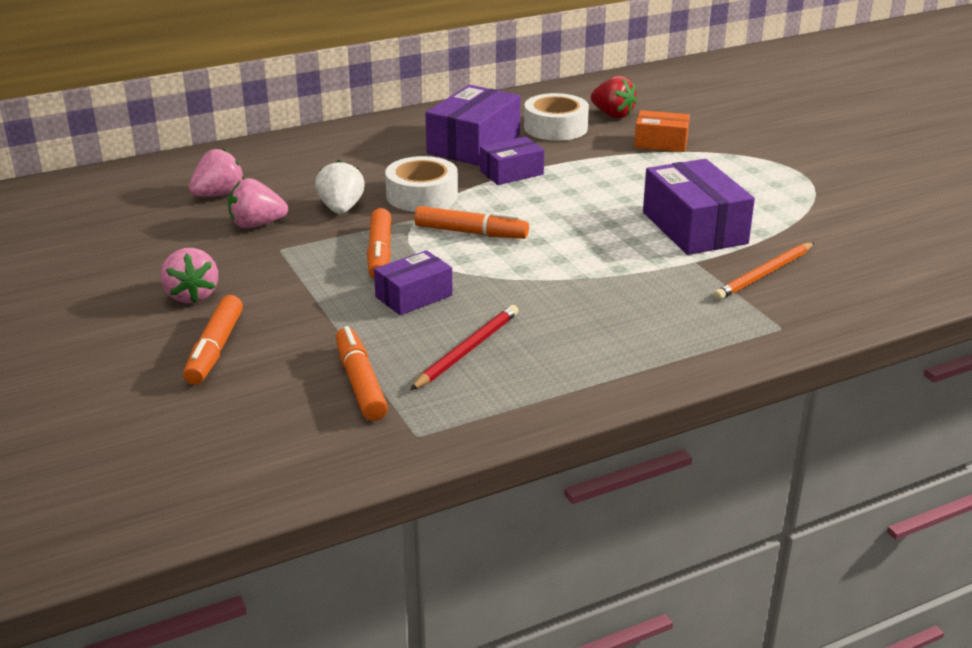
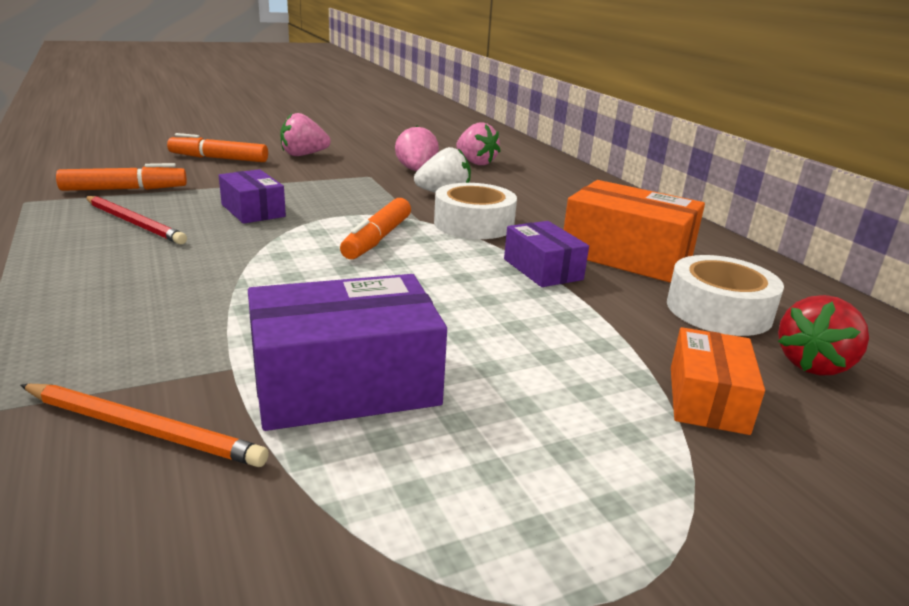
camera: 90 degrees right, 5 degrees down
orange marker [367,208,391,279] -> none
purple box [426,85,520,166] -> orange box [564,180,705,283]
orange pencil [713,242,814,300] -> orange pencil turned 150 degrees clockwise [20,384,269,467]

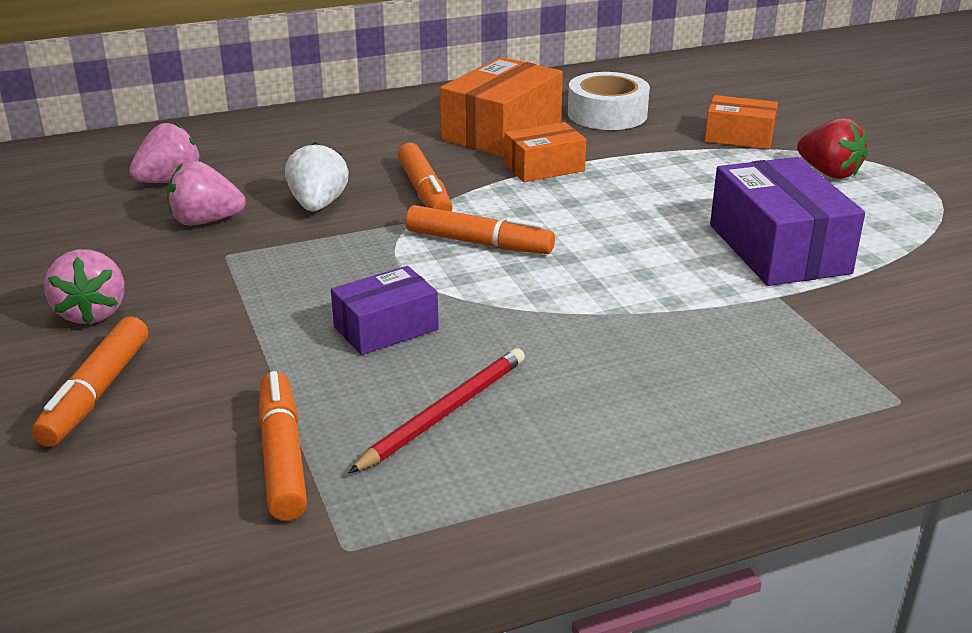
camera: 85 degrees left, 5 degrees up
orange pencil [20,384,269,467] -> none
white tape [434,183,517,239] -> orange marker [397,143,453,212]
purple box [504,221,589,287] -> orange box [504,122,586,182]
red strawberry [778,295,869,376] -> red strawberry moved to [797,118,867,179]

